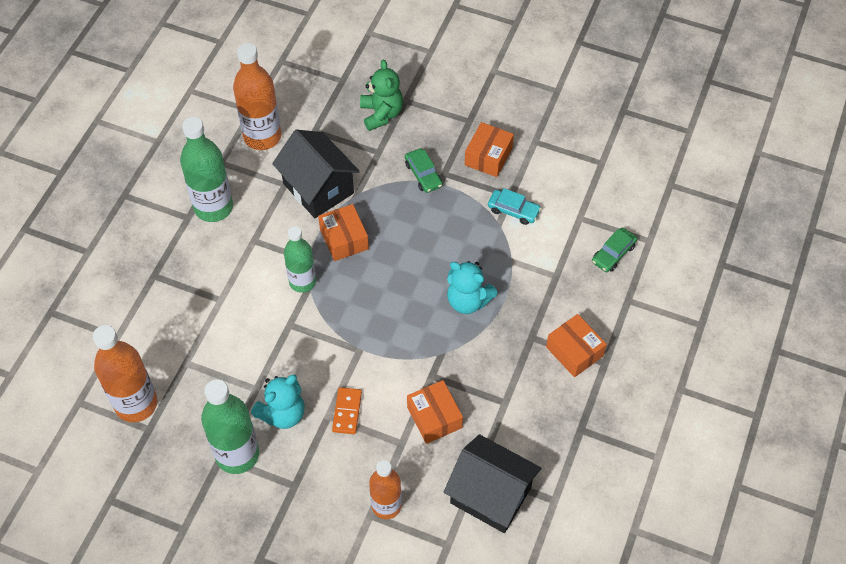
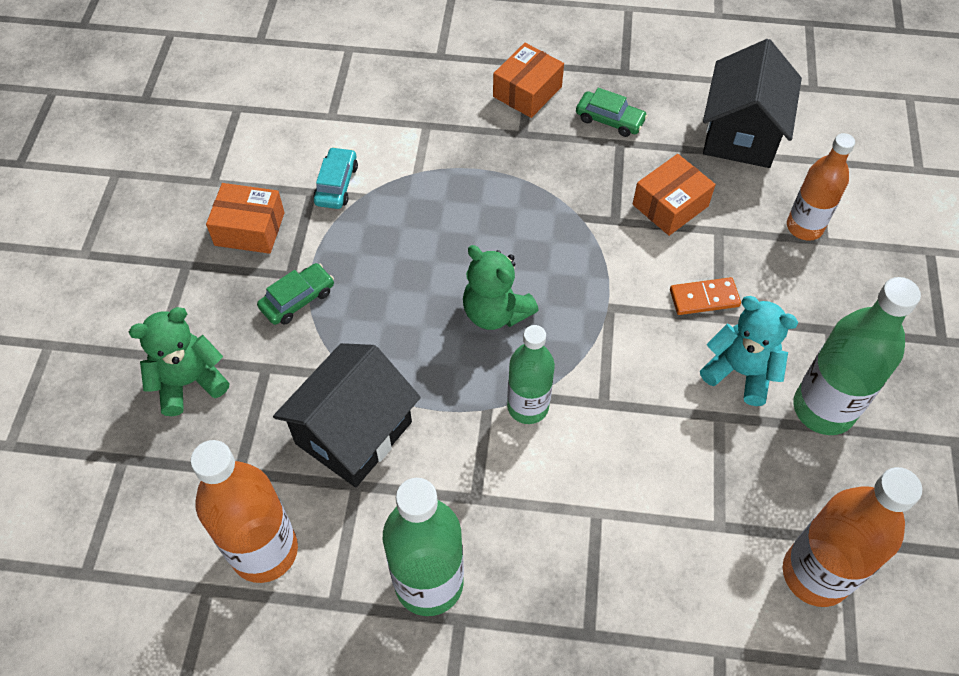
camera: 105 degrees left, 0 degrees up
orange box [318,204,369,261] -> none
turquoise teddy bear [447,261,498,314] -> none
green car [592,228,637,272] -> green car moved to [576,88,648,137]
none -> green teddy bear [463,245,538,330]

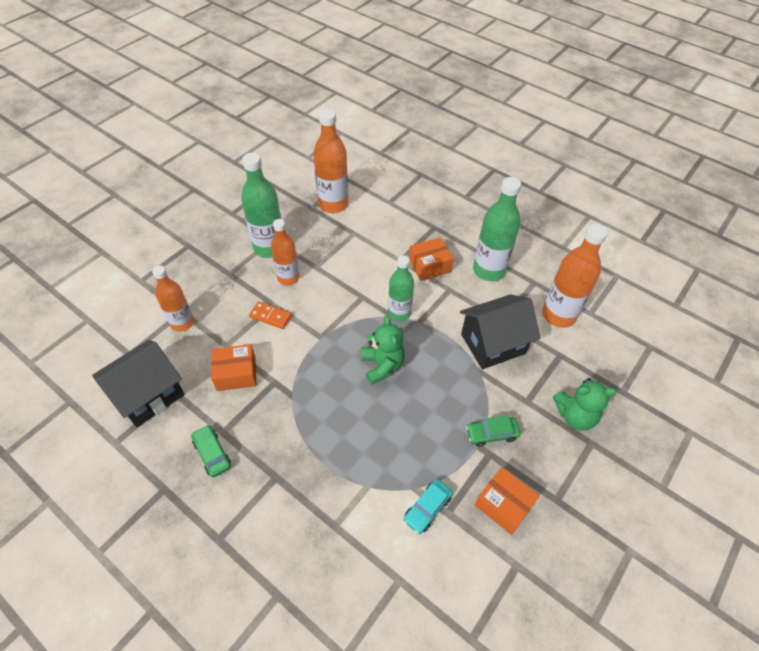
camera: 150 degrees left, 5 degrees down
orange box [493,43,564,118] -> orange box moved to [409,237,454,281]
turquoise teddy bear [700,296,798,406] -> orange bottle [271,219,299,285]

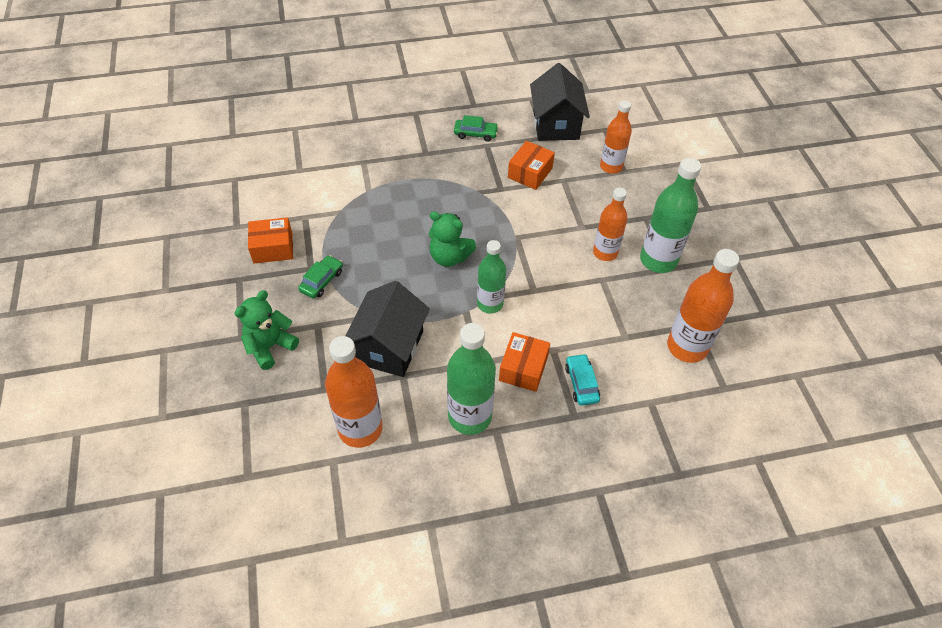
camera: 130 degrees right, 0 degrees up
orange domino [249,301,292,329] -> none
turquoise car [403,479,453,534] -> turquoise car moved to [565,354,600,406]

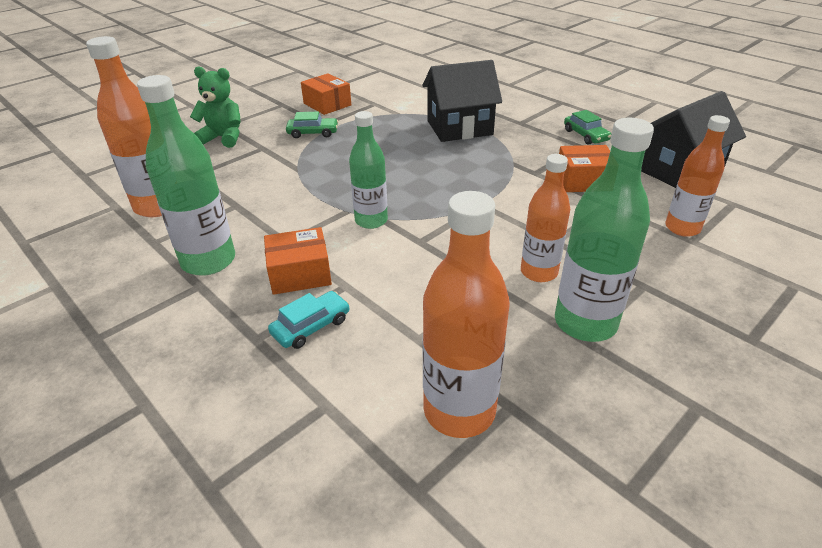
camera: 60 degrees right, 15 degrees down
black house [346,281,430,377] -> black house moved to [422,60,502,142]
green teddy bear [429,211,476,267] -> none

